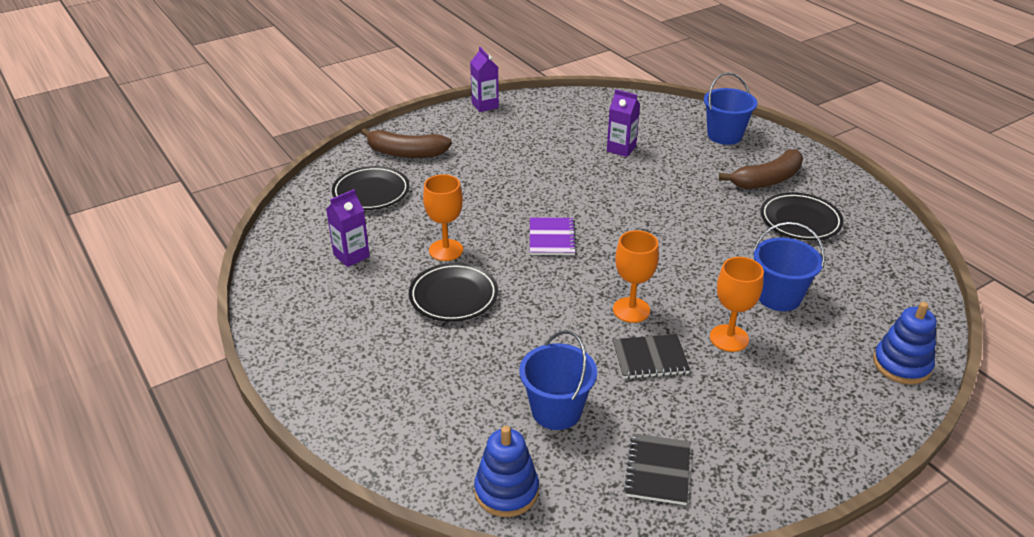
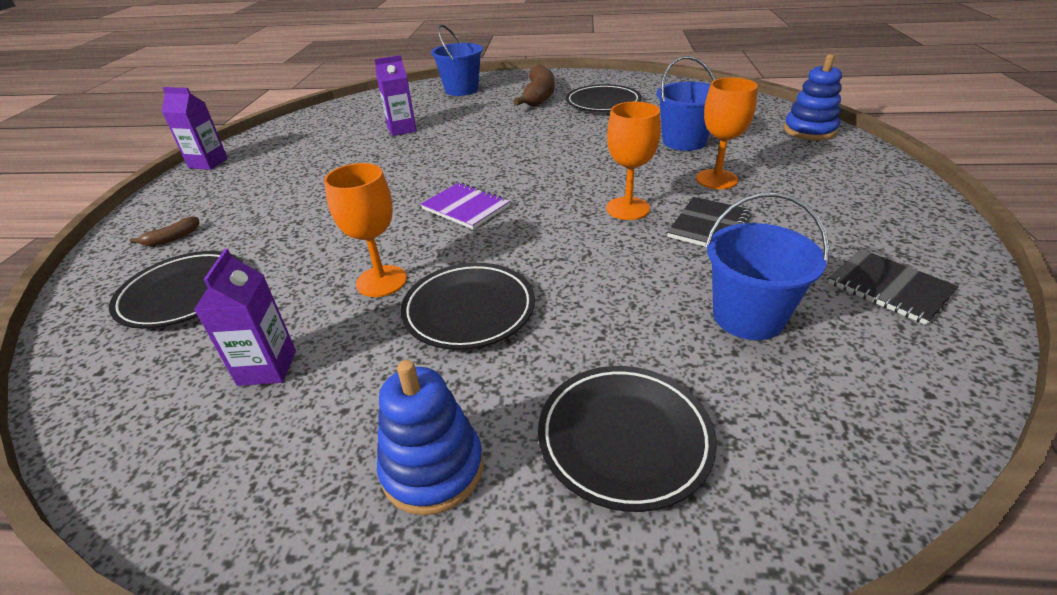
camera: 50 degrees left, 0 degrees up
brown banana [361,128,452,158] -> brown banana [130,216,200,247], size x0.45
blue stacking toy [474,426,539,517] -> blue stacking toy moved to [377,360,483,515]
none -> black plate [538,366,717,512]

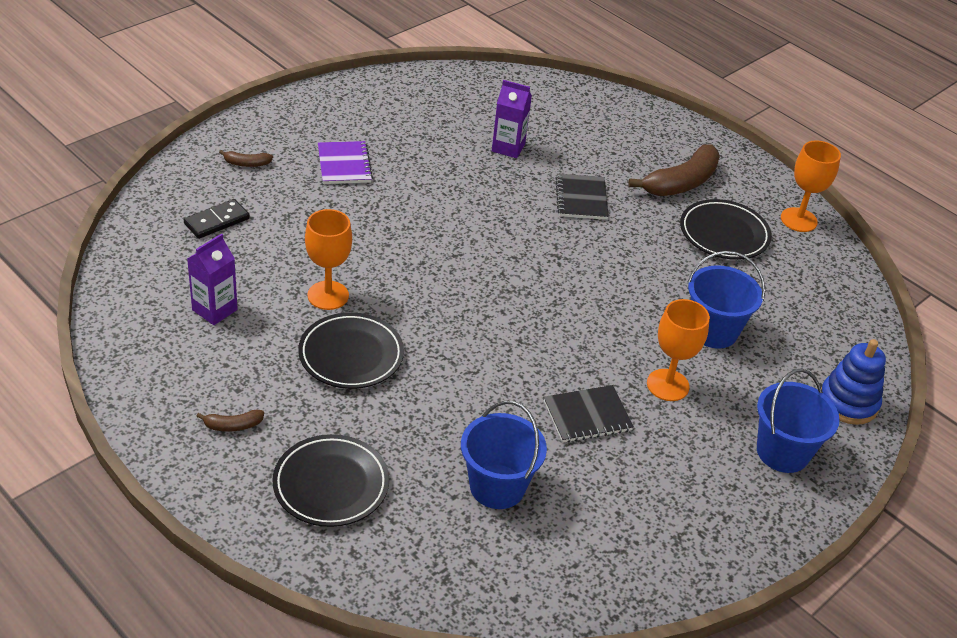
camera: 35 degrees right, 5 degrees up
black plate [109,251,243,329] -> black domino [184,199,250,239]
purple carton [162,87,228,170] -> none
blue stacking toy [377,360,483,515] -> brown banana [196,409,264,432]
purple notebook [420,182,510,229] -> purple notebook moved to [318,141,373,184]
blue bucket [431,24,483,96] -> blue bucket moved to [757,369,840,473]
orange goblet [606,102,661,220] -> orange goblet moved to [781,140,841,232]
black notebook [828,249,959,325] -> black notebook moved to [555,174,609,220]

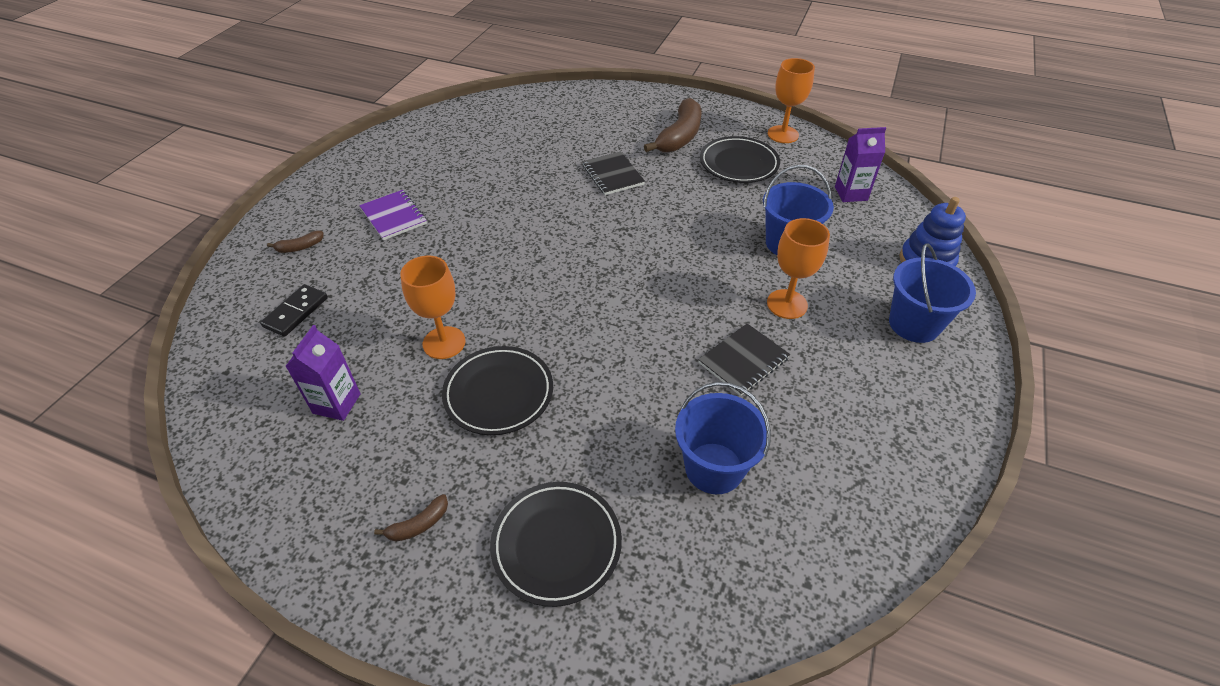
camera: 20 degrees left, 5 degrees up
purple carton [492,80,532,158] -> purple carton moved to [835,127,886,202]

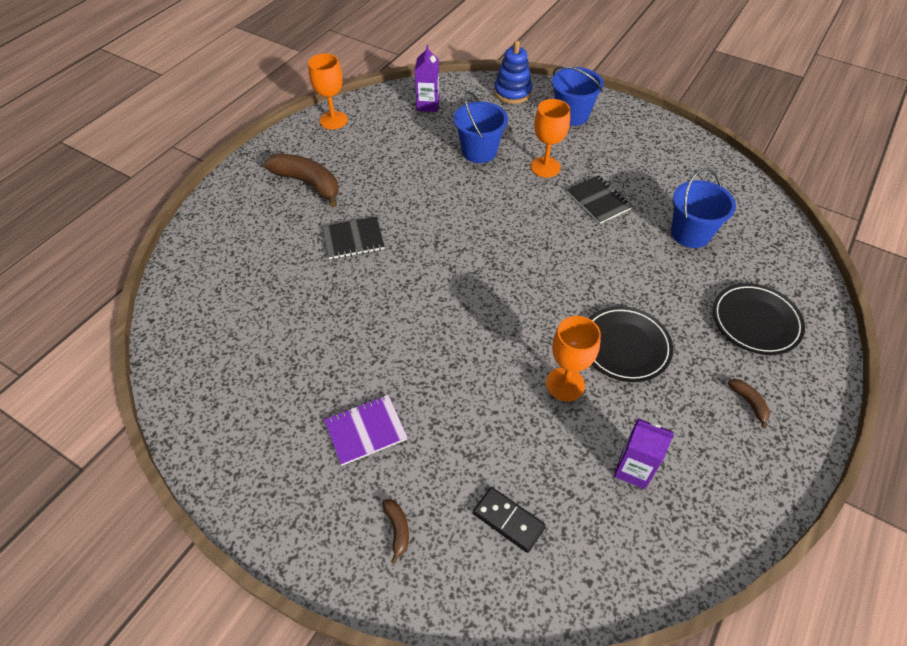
camera: 80 degrees left, 5 degrees up
black plate [700,136,780,183] -> none

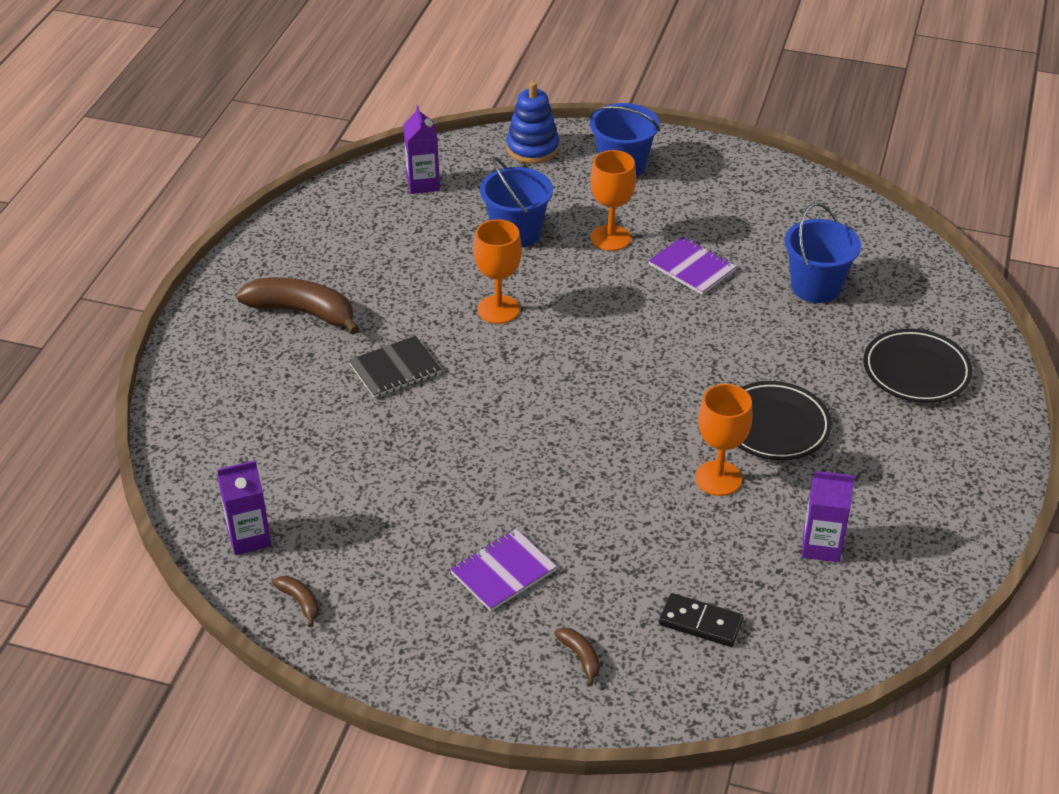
camera: 15 degrees left, 10 degrees down
orange goblet [308,53,348,129] -> orange goblet moved to [474,219,522,324]
black notebook [567,175,633,224] -> purple notebook [648,236,737,295]
brown banana [728,379,770,428] -> brown banana moved to [272,576,319,627]
none -> purple carton [217,460,271,555]

